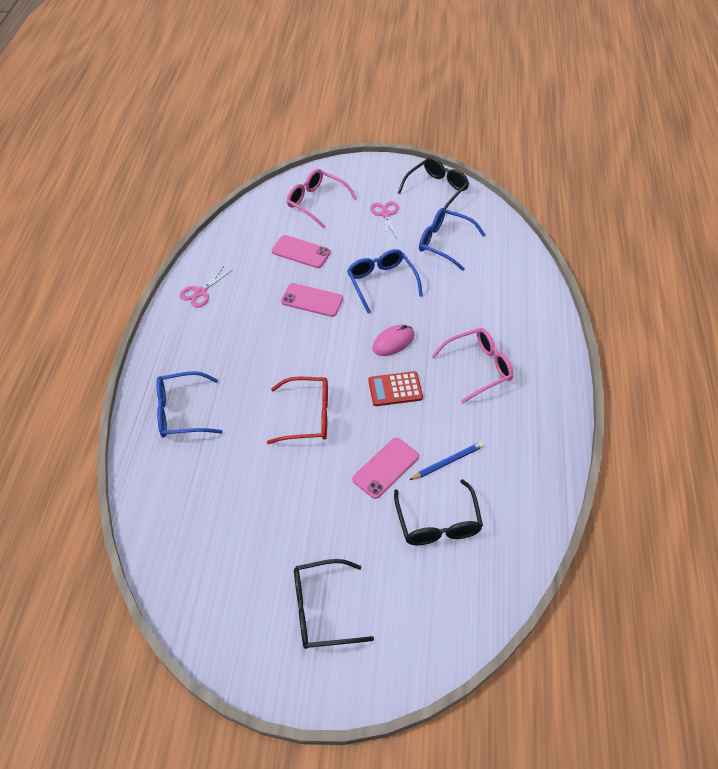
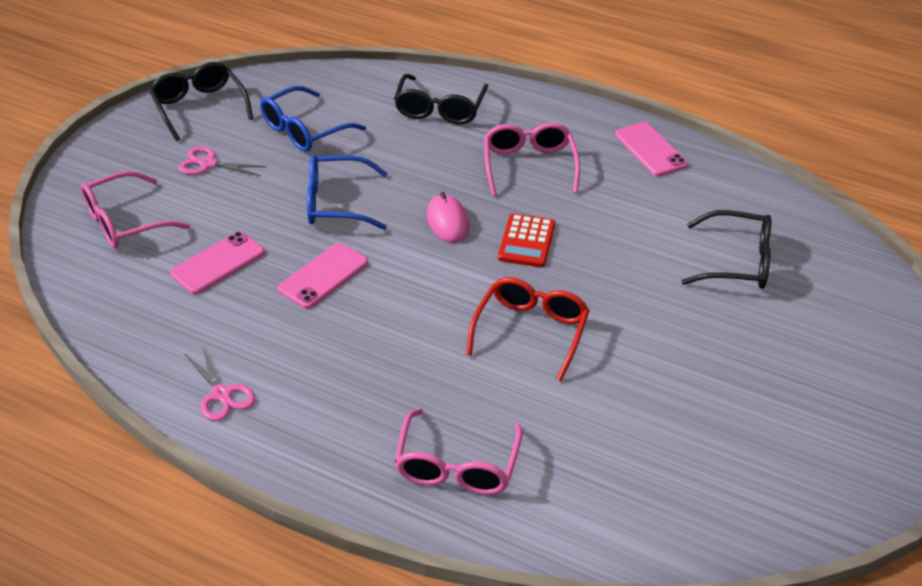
camera: 70 degrees left, 10 degrees down
blue glasses [156,371,223,438] -> pink glasses [395,408,523,495]
black glasses [294,559,374,649] -> black glasses moved to [394,74,488,125]
pink phone [352,438,419,499] -> pink phone moved to [615,122,688,177]
blue pencil [409,442,484,480] -> none

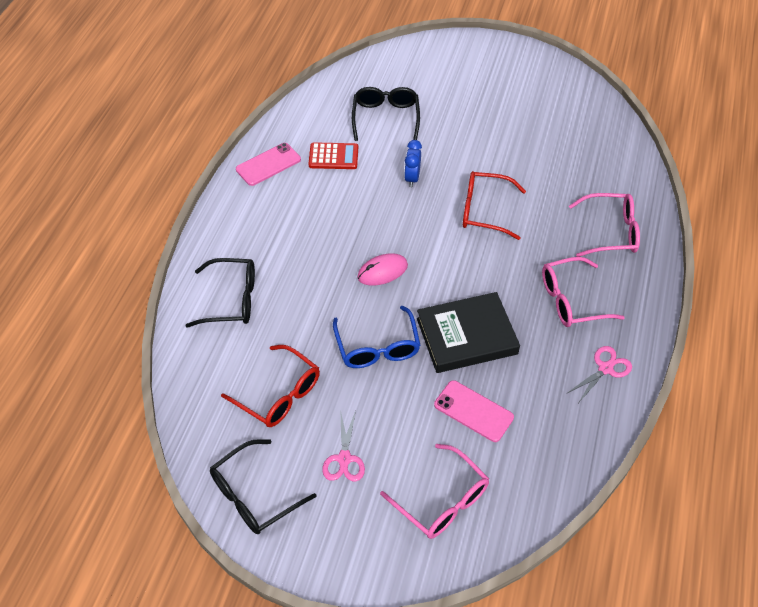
camera: 100 degrees left, 10 degrees up
blue glasses [260,86,366,152] -> red glasses [221,345,320,427]
pink phone [278,243,368,309] -> black book [417,292,520,373]
pink glasses [484,123,580,196] -> pink glasses moved to [542,257,625,327]
red calculator [498,213,555,267] -> red calculator moved to [308,142,358,169]
none -> blue clock [404,140,422,188]

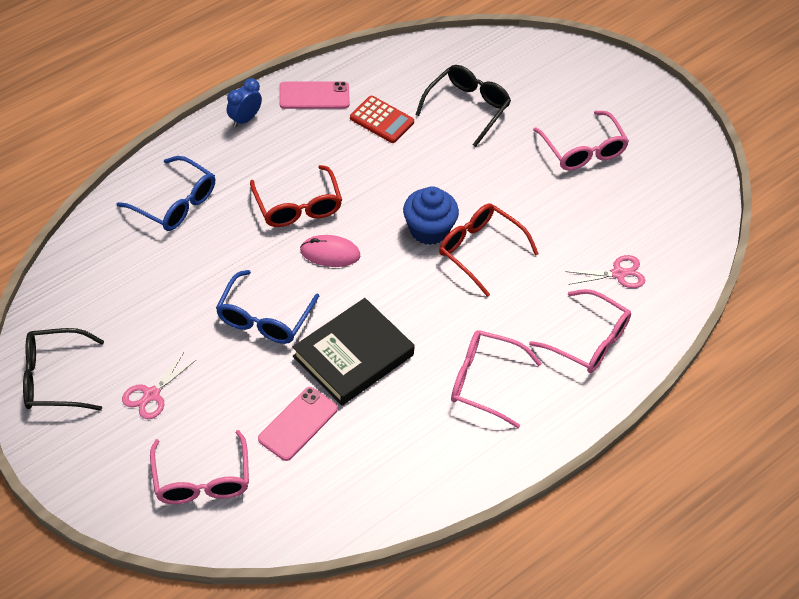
camera: 30 degrees right, 0 degrees up
black glasses [185,258,255,328] -> blue glasses [117,156,215,231]
red glasses [221,345,320,427] -> red glasses moved to [250,165,342,227]
blue clock [404,140,422,188] -> blue clock moved to [227,78,262,127]
black book [417,292,520,373] -> black book turned 60 degrees counterclockwise [293,298,415,406]
pink phone [434,380,514,442] -> pink phone turned 60 degrees clockwise [258,387,338,461]
pink scissors [567,346,632,402] -> pink scissors moved to [565,255,645,288]
none -> blue cupcake [403,186,459,245]
none -> pink glasses [533,111,629,170]

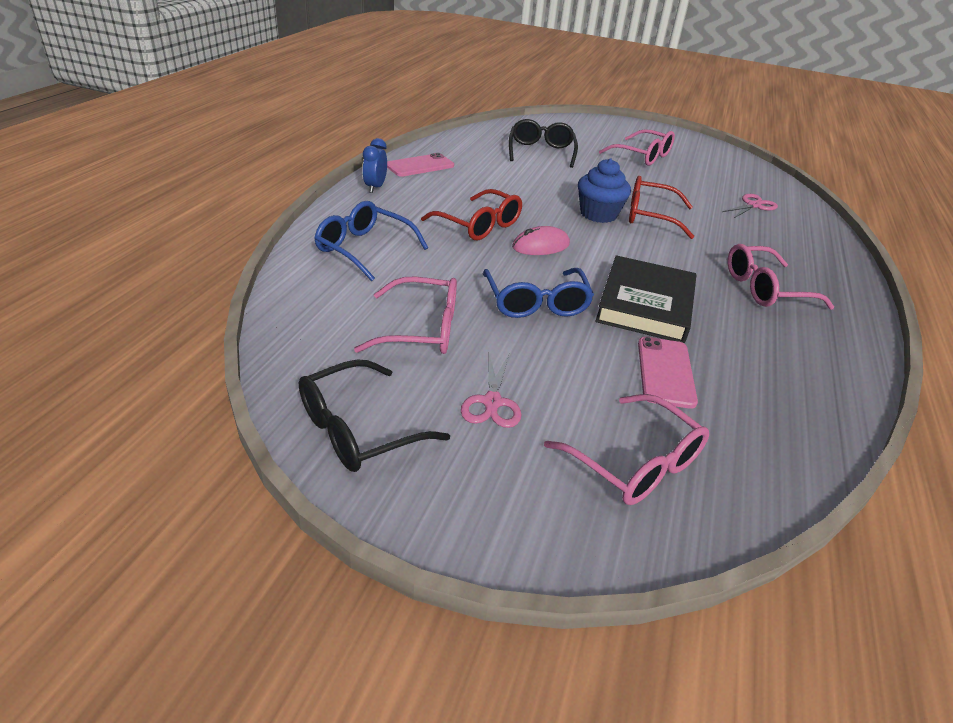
camera: 30 degrees left, 15 degrees down
blue glasses [117,156,215,231] -> blue glasses turned 150 degrees counterclockwise [314,201,428,281]
red calculator [350,96,414,143] -> none
pink glasses [529,289,631,373] -> pink glasses moved to [354,277,457,354]

